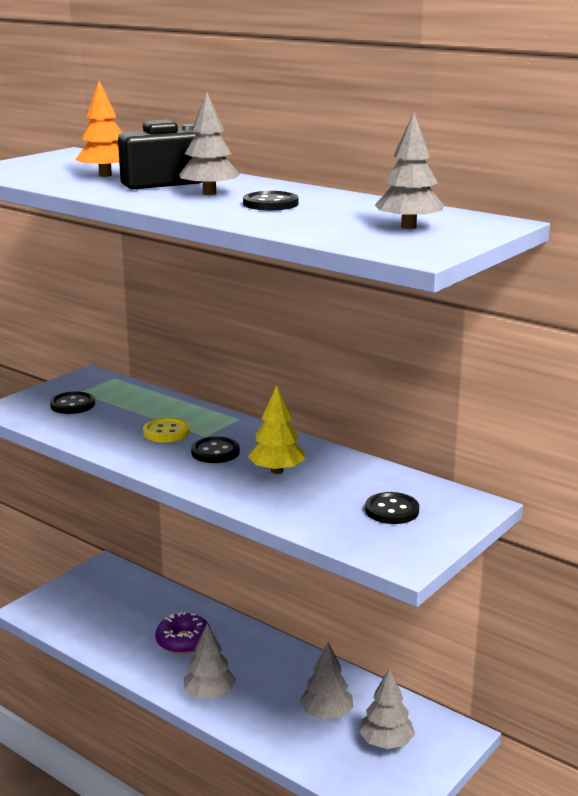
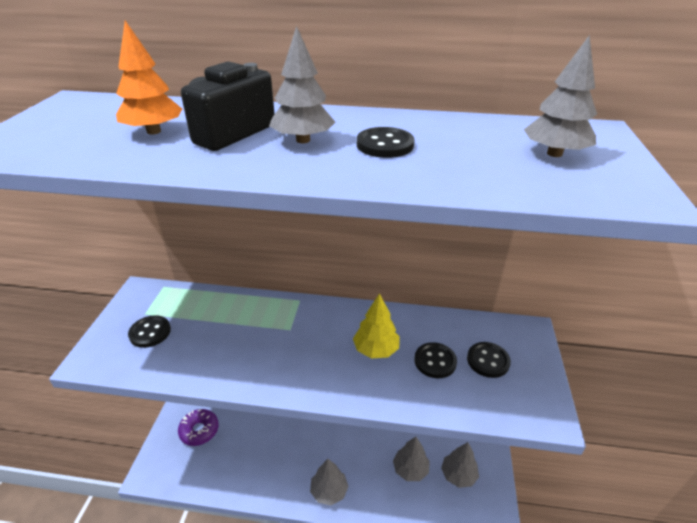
camera: 30 degrees left, 15 degrees up
yellow button [143,418,190,443] -> none
purple donut [155,612,211,654] -> purple donut moved to [178,409,219,446]
black button [191,437,240,463] -> black button moved to [414,342,457,378]

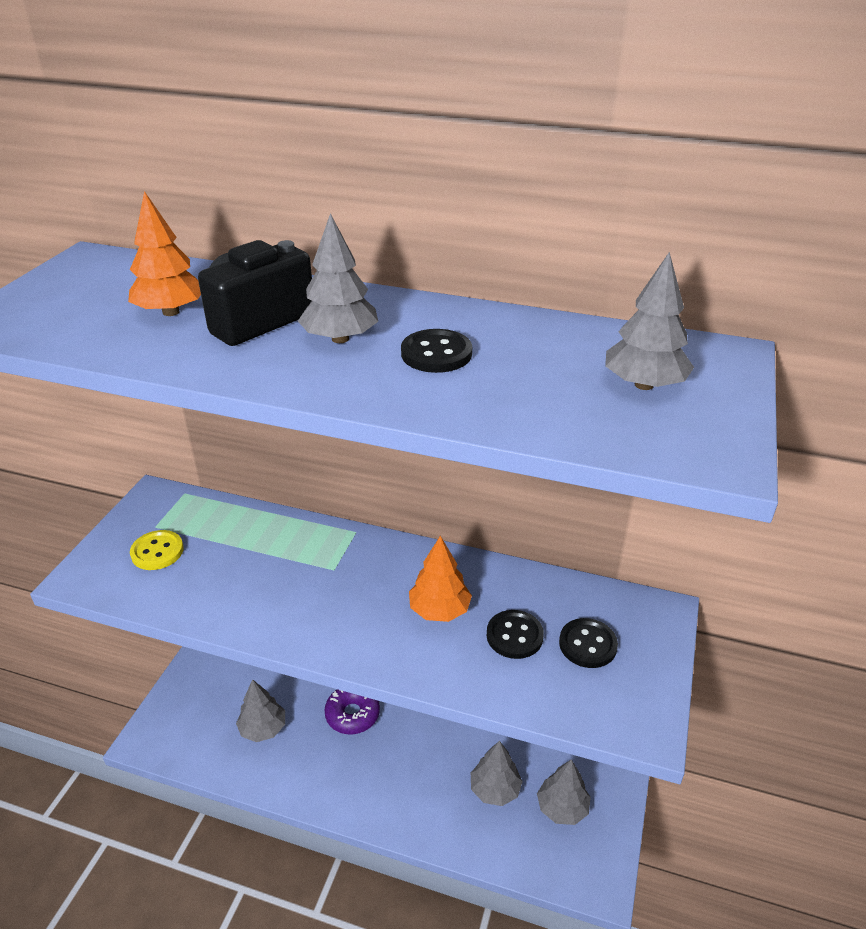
camera: 10 degrees right, 0 degrees up
black button [128,315,171,348] -> yellow button [130,530,184,570]
purple donut [178,409,219,446] -> purple donut moved to [324,689,380,734]
grey tree [310,459,349,505] -> grey tree moved to [236,679,285,742]
yellow tree [353,293,399,358] -> orange tree [409,536,472,622]

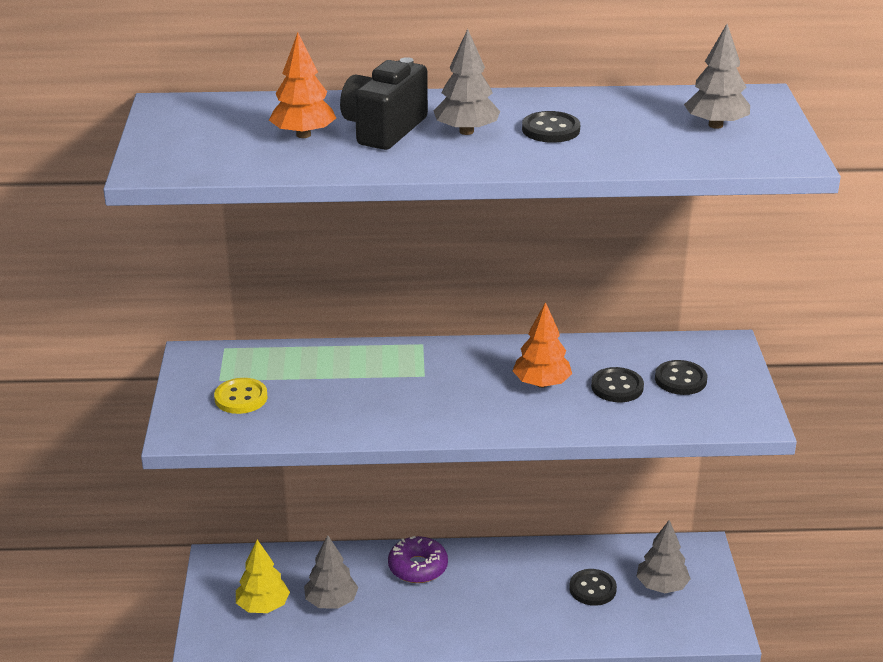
camera: 20 degrees left, 5 degrees down
grey tree [471,741,523,806] -> black button [569,569,617,606]
none -> yellow tree [236,540,290,613]

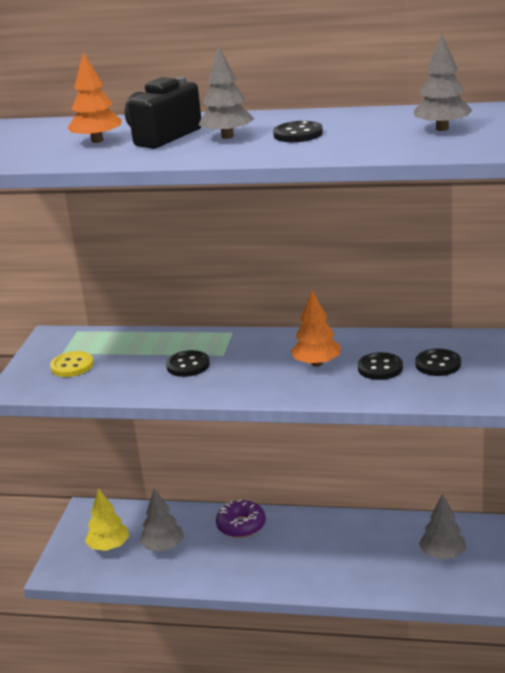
camera: 15 degrees right, 5 degrees down
black button [569,569,617,606] -> black button moved to [166,350,210,377]

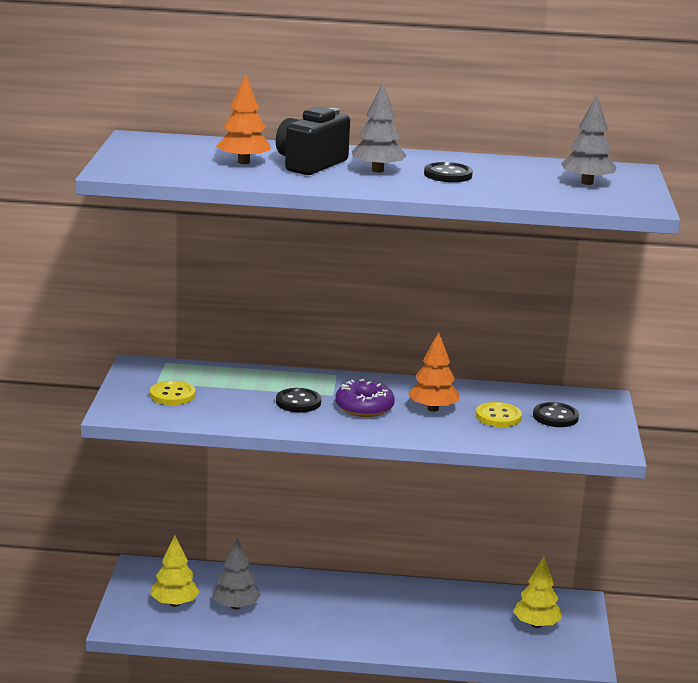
camera: 10 degrees left, 5 degrees down
purple donut [216,500,266,538] -> purple donut moved to [335,379,395,417]
black button [358,352,403,380] -> yellow button [476,402,522,427]
grey tree [419,493,466,559] -> yellow tree [513,557,562,628]

